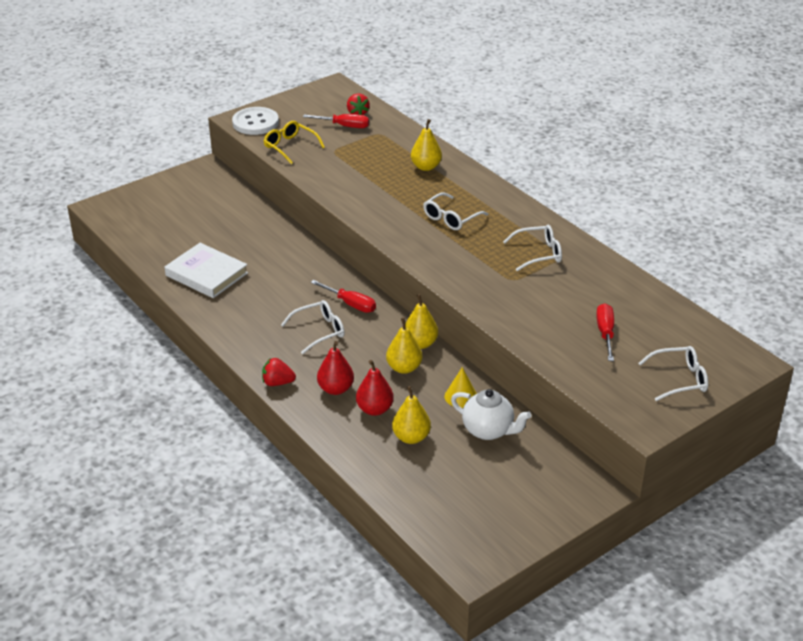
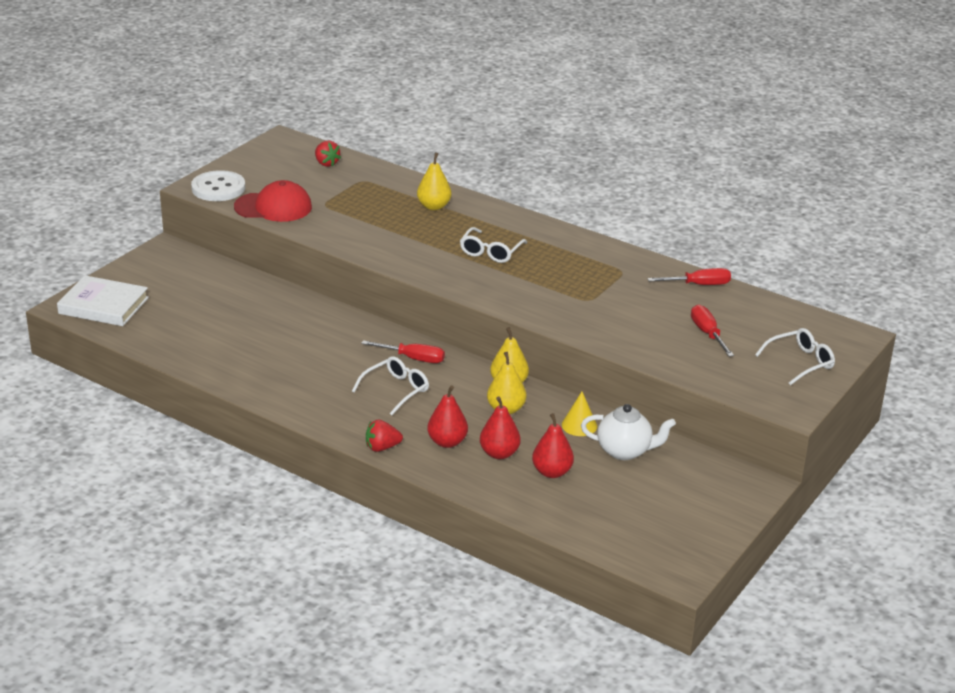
camera: 20 degrees left, 5 degrees down
white book [165,243,248,298] -> white book moved to [57,275,149,326]
yellow glasses [264,121,325,164] -> red cap [234,180,312,222]
red screwdriver [303,114,369,128] -> red screwdriver moved to [647,268,731,285]
yellow pear [392,386,431,444] -> red pear [532,413,574,478]
white glasses [503,225,562,271] -> none

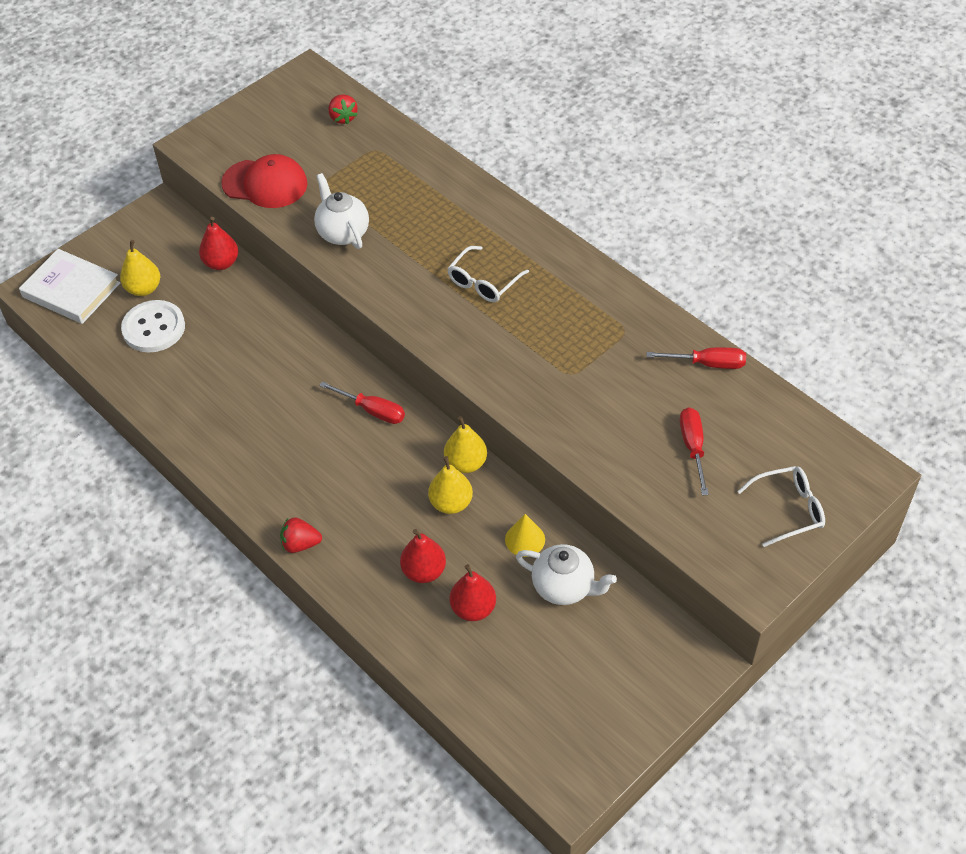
camera: 15 degrees right, 20 degrees up
white button [191,170,245,201] -> white button moved to [121,300,185,352]
white glasses [352,356,429,415] -> none
yellow pear [417,153,451,210] -> yellow pear moved to [120,240,160,296]
red pear [427,385,468,448] -> red pear moved to [199,217,238,270]
none -> white teapot [314,173,369,249]

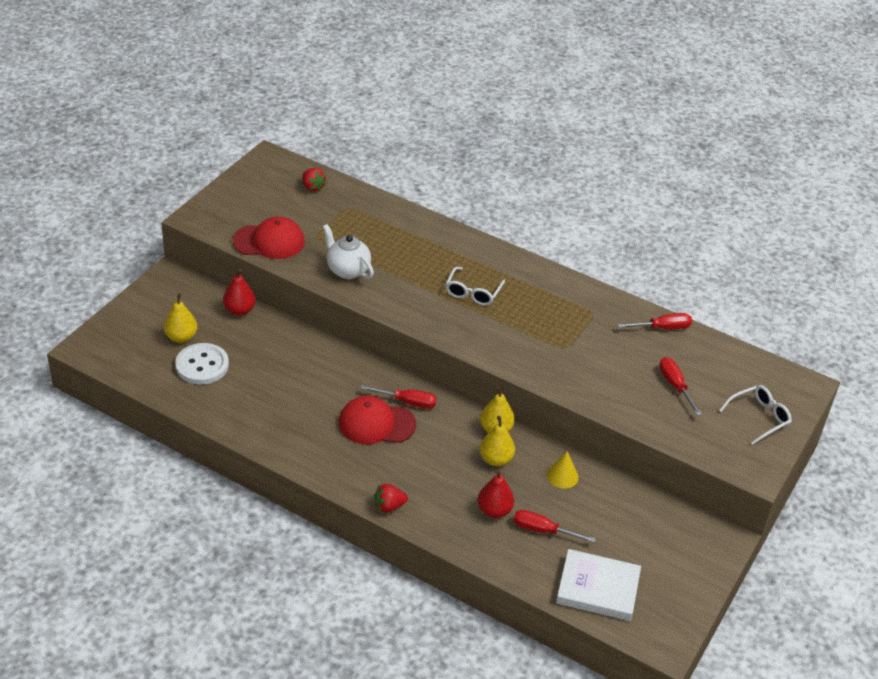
camera: 20 degrees left, 10 degrees down
white book [19,249,120,324] -> white book moved to [556,549,641,621]
red pear [449,564,496,621] -> red screwdriver [513,510,596,543]
white teapot [516,544,617,605] -> none
none -> red cap [339,396,416,444]

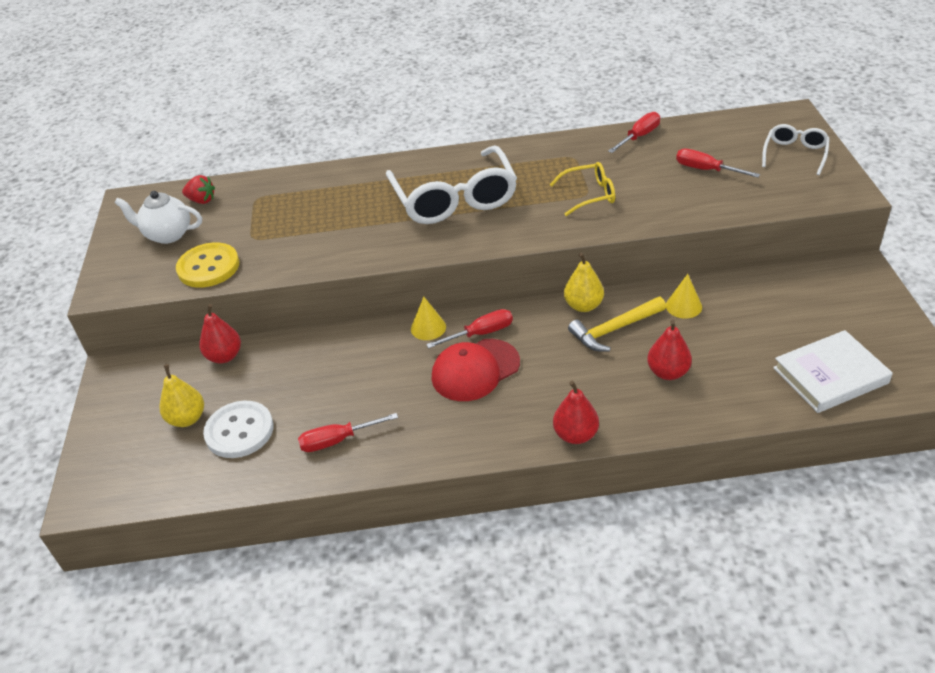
camera: 30 degrees left, 0 degrees up
red cap [233,217,305,259] -> yellow button [176,242,239,288]
white teapot [322,224,374,279] -> white teapot moved to [114,191,202,244]
red strawberry [375,484,408,513] -> red pear [553,381,599,444]
white glasses [445,267,505,306] -> white glasses [386,145,517,224], size x1.96
yellow pear [480,416,515,466] -> yellow hammer [568,297,666,351]
red screwdriver [513,510,596,543] -> red screwdriver moved to [298,413,398,452]
none -> yellow cone [411,297,446,340]
none -> yellow glasses [550,162,615,216]

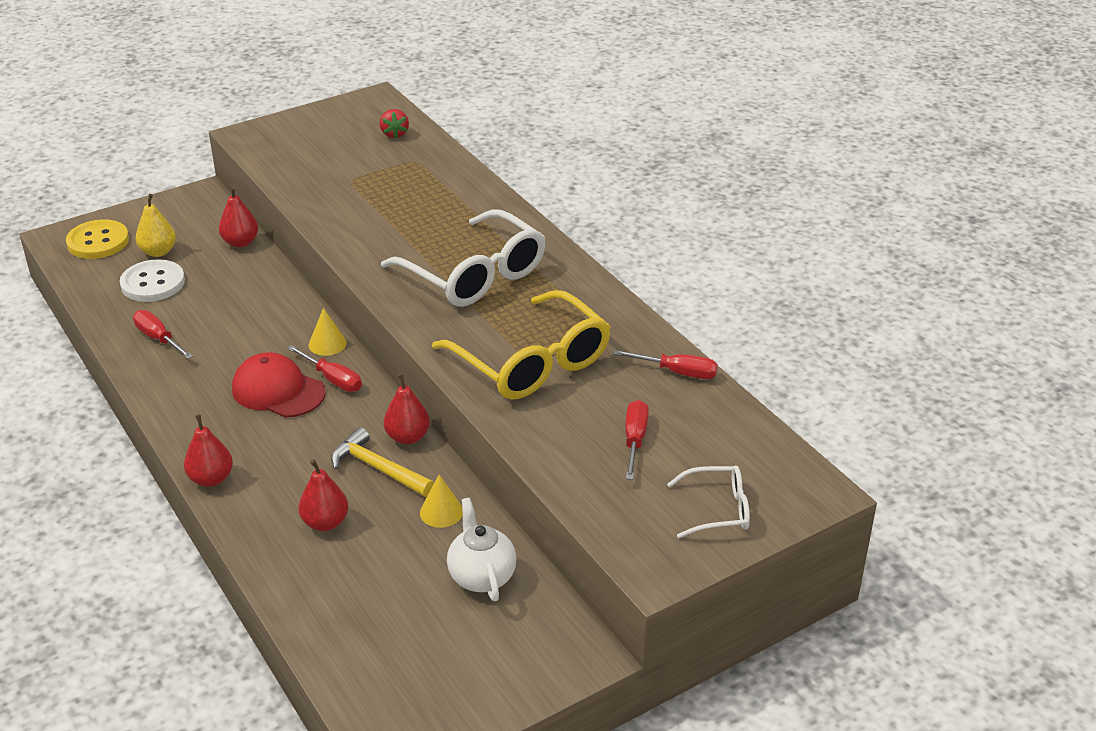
camera: 60 degrees right, 5 degrees down
white teapot [114,191,202,244] -> white teapot moved to [447,498,517,601]
yellow button [176,242,239,288] -> yellow button moved to [66,219,129,259]
white glasses [386,145,517,224] -> white glasses turned 90 degrees counterclockwise [381,210,546,307]
yellow glasses [550,162,615,216] -> yellow glasses [432,290,611,400], size x1.96
yellow pear [564,253,604,312] -> red pear [384,374,430,444]
white book [773,330,893,413] -> none

